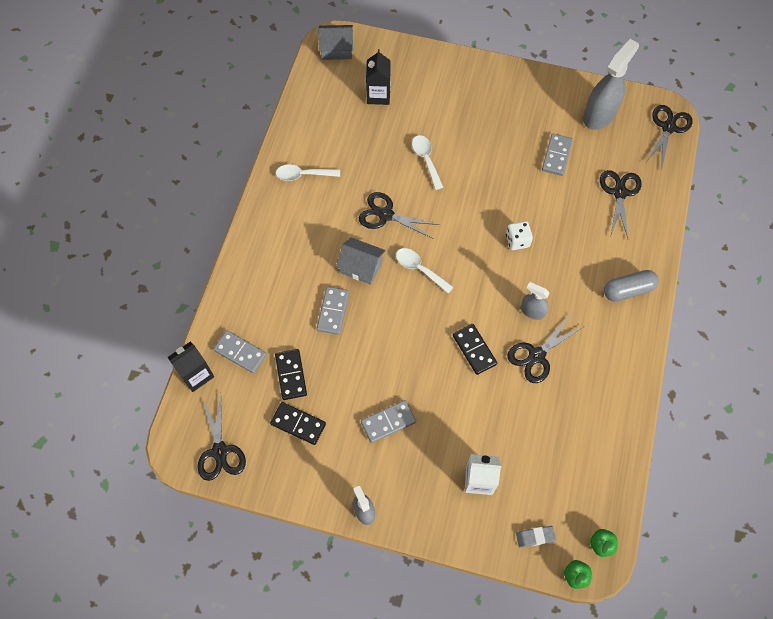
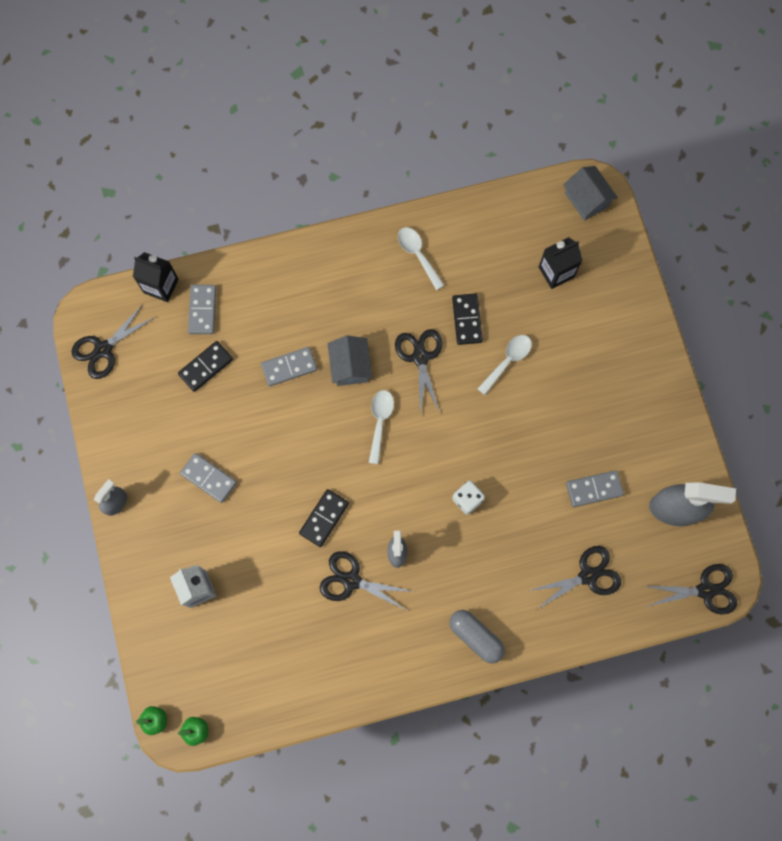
camera: 60 degrees right, 10 degrees up
black domino [270,402,326,445] -> black domino moved to [452,293,483,345]
grey eraser [516,526,556,547] -> none

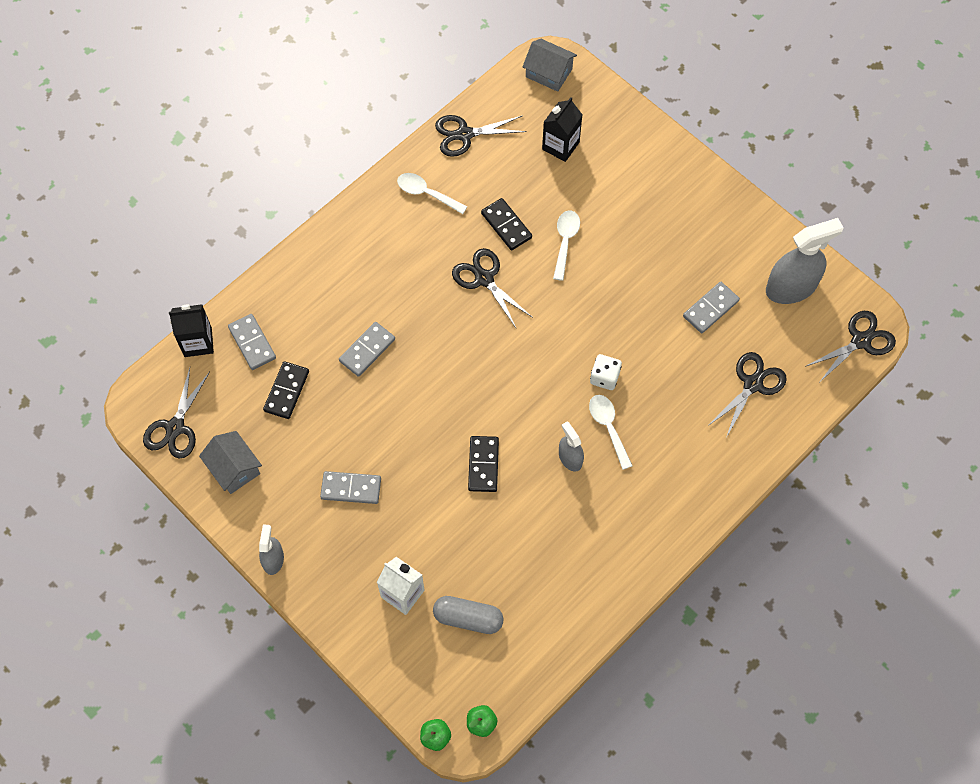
camera: 30 degrees left, 10 degrees down
black scissors [320,551,415,611] -> black scissors moved to [435,115,527,157]
grey house [328,335,372,386] -> grey house moved to [199,431,262,494]
white spoon [369,390,394,464] -> white spoon moved to [589,395,633,470]
grey capsule [450,610,505,663] -> grey capsule moved to [433,596,504,634]

